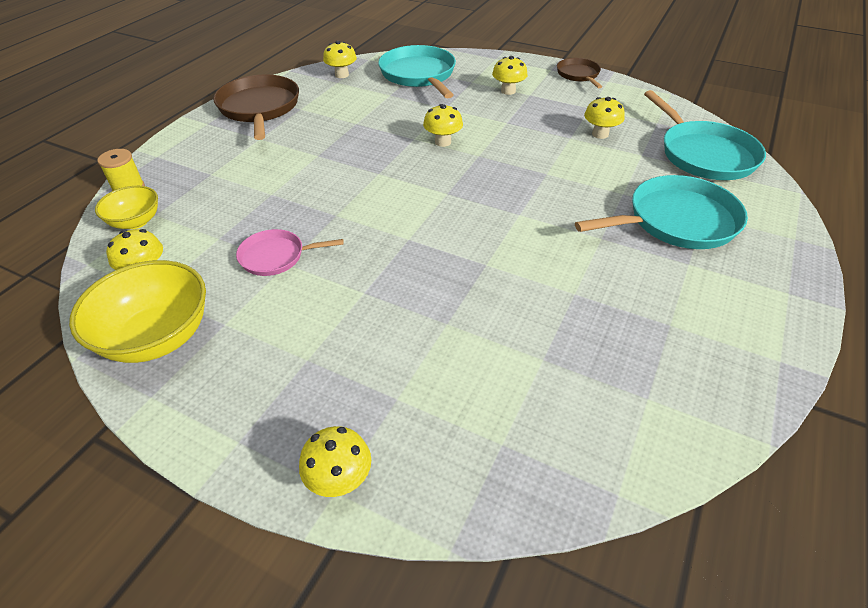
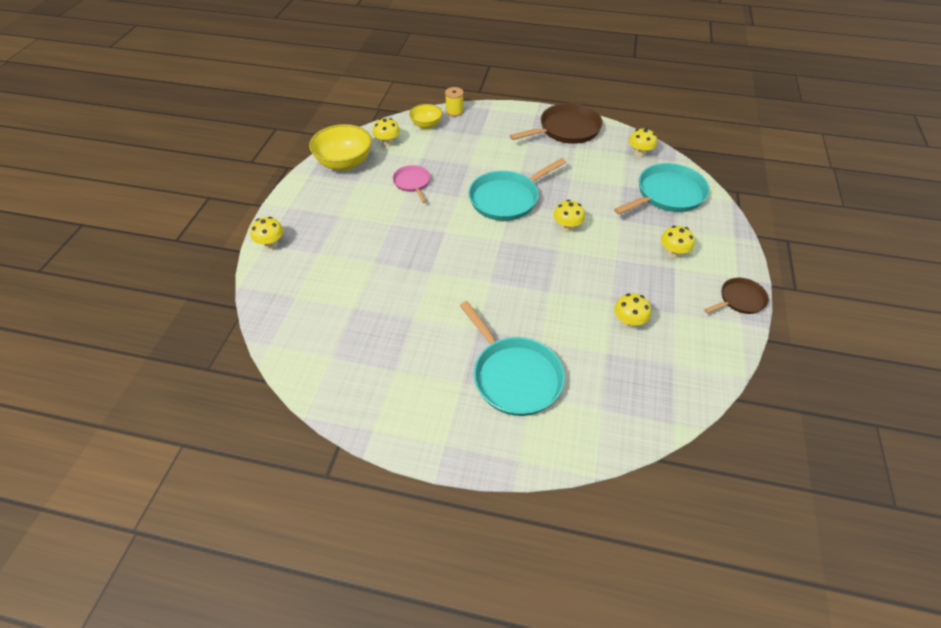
camera: 75 degrees right, 5 degrees up
turquoise pan [644,90,766,180] -> turquoise pan moved to [469,158,566,221]

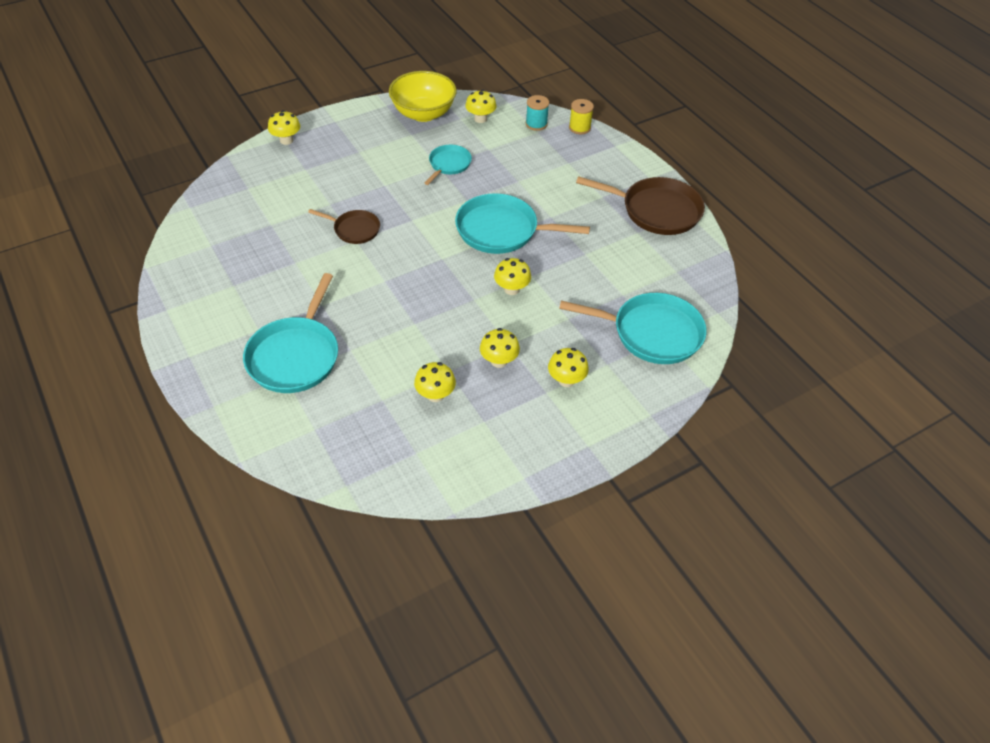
camera: 45 degrees right, 0 degrees up
pink pan [393,165,430,203] -> turquoise pan [425,145,472,185]
yellow bowl [409,104,442,129] -> turquoise spool [526,95,549,131]
yellow mushroom [629,128,657,157] -> yellow mushroom moved to [480,328,520,368]
brown pan [704,278,769,314] -> brown pan moved to [308,209,380,244]

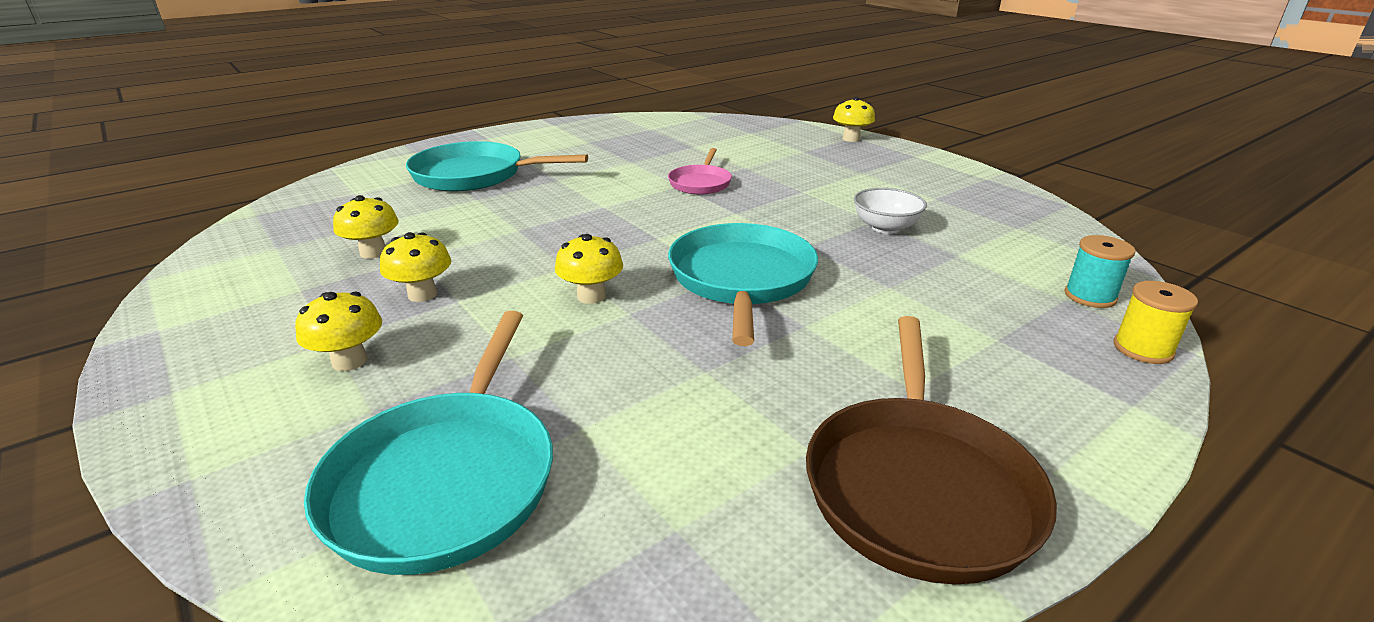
camera: 85 degrees right, 20 degrees down
brown pan [308,209,380,244] -> pink pan [668,148,732,195]
yellow bowl [389,71,457,122] -> none
turquoise pan [425,145,472,185] -> white bowl [854,188,927,234]
yellow mushroom [465,90,497,123] -> none

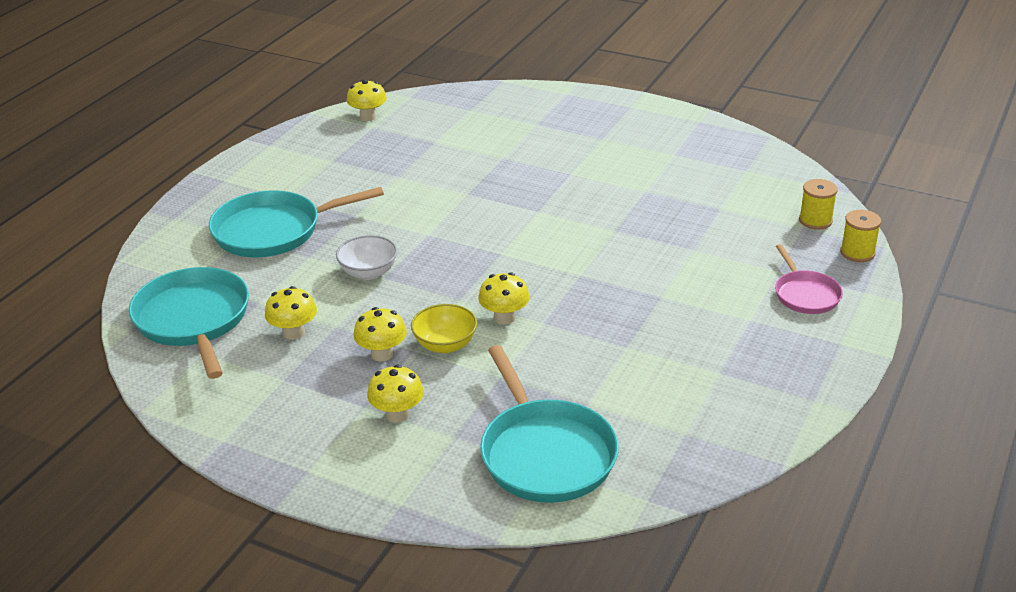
camera: 25 degrees left, 5 degrees up
pink pan [668,148,732,195] -> pink pan moved to [775,244,843,314]
turquoise pan [668,223,818,346] -> turquoise pan moved to [129,267,249,379]
brown pan [806,316,1057,585] -> none
yellow mushroom [833,97,875,142] -> yellow mushroom moved to [346,80,387,121]
white bowl [854,188,927,234] -> white bowl moved to [336,235,397,280]
turquoise spool [1064,235,1136,308] -> yellow spool [799,179,838,230]
none -> yellow bowl [411,304,477,353]

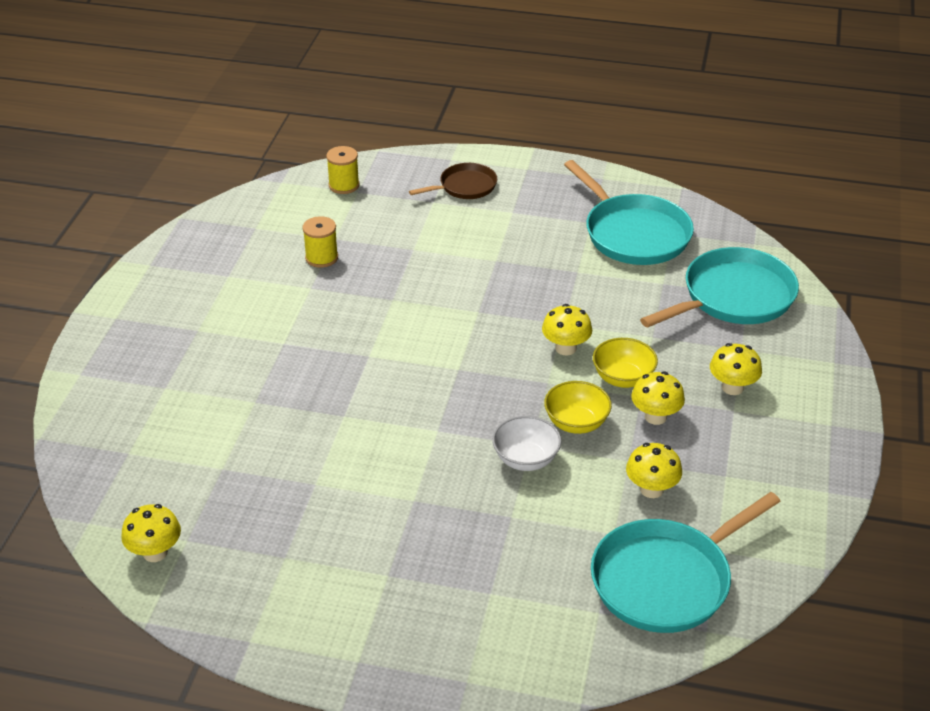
camera: 105 degrees left, 5 degrees up
turquoise pan [209,187,384,257] -> turquoise pan moved to [564,160,694,265]
pink pan [775,244,843,314] -> brown pan [409,163,497,199]
yellow spool [840,210,881,262] -> yellow spool moved to [302,216,338,268]
none -> yellow bowl [544,381,612,434]

